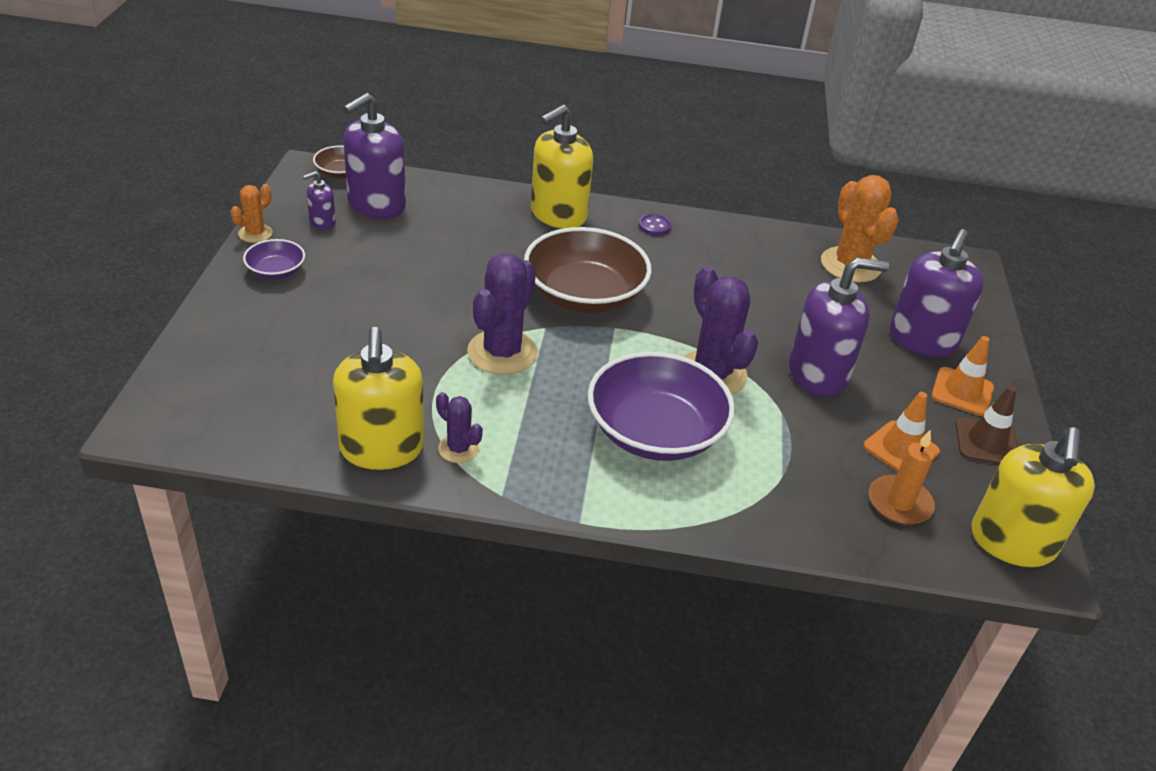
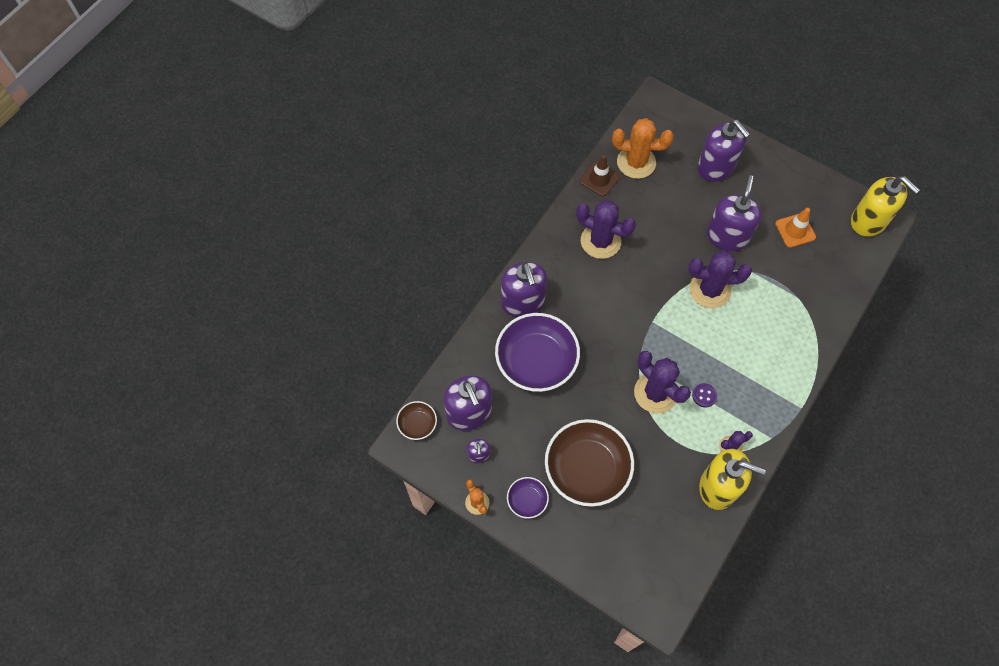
camera: 60 degrees left, 25 degrees up
brown bowl [524,227,652,313] -> brown bowl moved to [545,419,634,507]
yellow soap dispenser [531,105,593,229] -> purple soap dispenser [501,262,547,317]
purple bowl [588,352,735,461] -> purple bowl moved to [495,313,580,392]
purple button [638,214,672,236] -> purple button moved to [692,383,717,408]
orange candle [869,429,935,525] -> none
orange traffic cone [931,336,994,416] -> none
brown traffic cone [955,386,1018,465] -> brown traffic cone moved to [580,155,620,197]
none -> purple cactus [576,200,636,259]

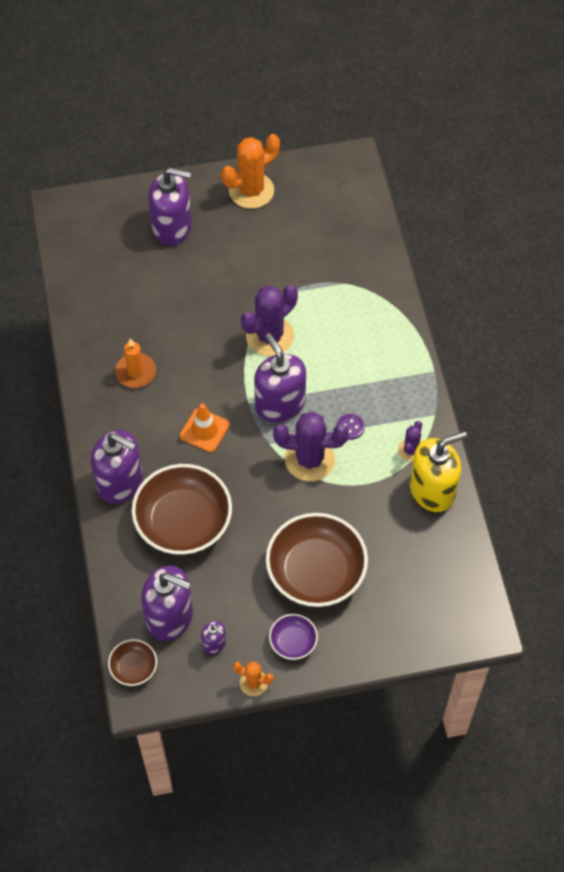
camera: 45 degrees left, 5 degrees down
purple bowl [495,313,580,392] -> brown bowl [132,464,232,555]
purple cactus [576,200,636,259] -> orange candle [115,338,156,388]
brown traffic cone [580,155,620,197] -> none
orange cactus [612,118,674,179] -> orange cactus moved to [221,134,280,209]
purple soap dispenser [707,175,762,251] -> purple soap dispenser moved to [254,333,306,422]
orange traffic cone [775,208,816,248] -> orange traffic cone moved to [180,404,229,452]
yellow soap dispenser [851,176,920,237] -> none

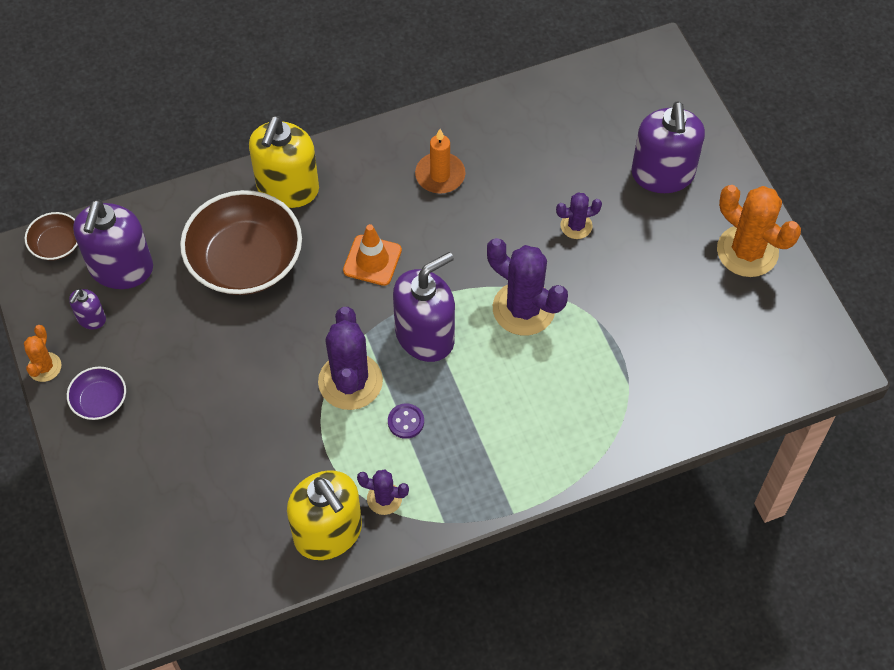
camera: 80 degrees right, 0 degrees up
purple soap dispenser [91,430,143,504] -> yellow soap dispenser [249,116,319,208]
brown bowl [266,513,368,607] -> none
none -> purple cactus [556,192,602,239]

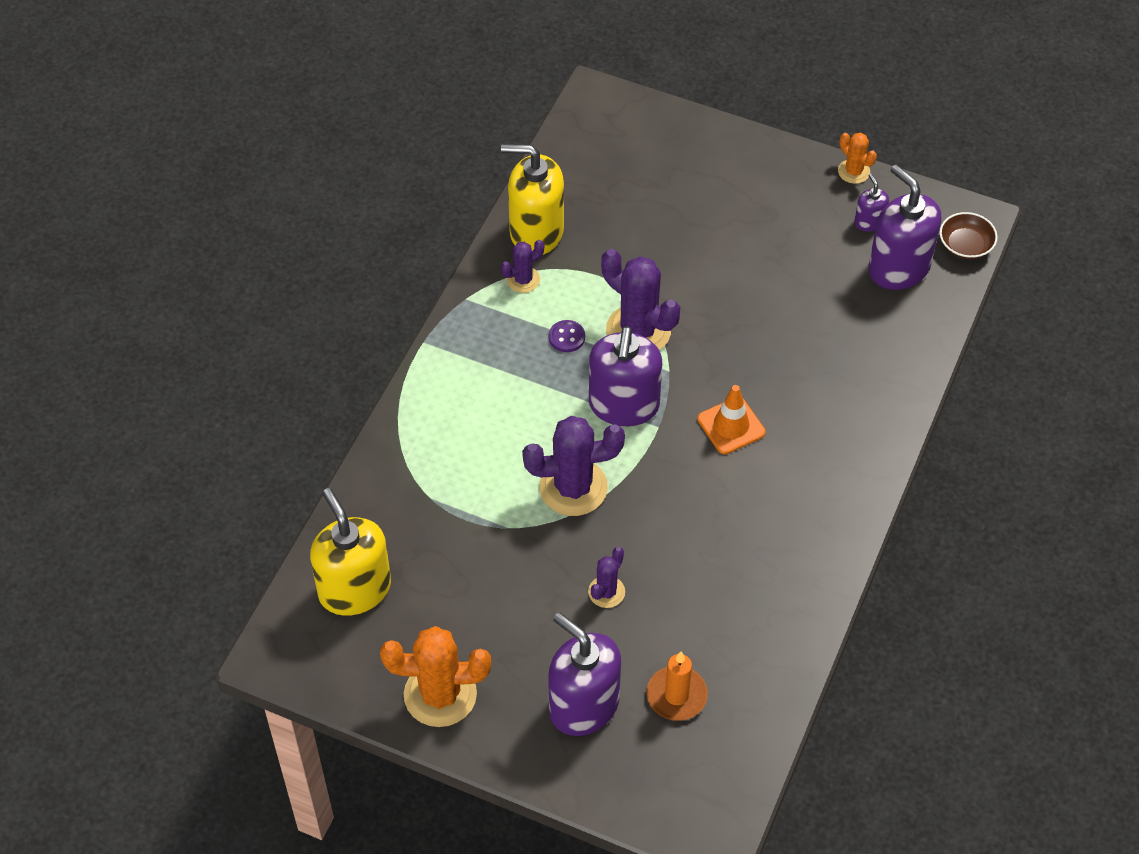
camera: 135 degrees right, 5 degrees down
purple bowl [67,367,126,420] -> none
brown bowl [180,190,302,295] -> none
yellow soap dispenser [249,116,319,208] -> yellow soap dispenser moved to [310,488,391,616]
orange candle [415,129,465,194] -> orange candle moved to [647,652,708,721]

